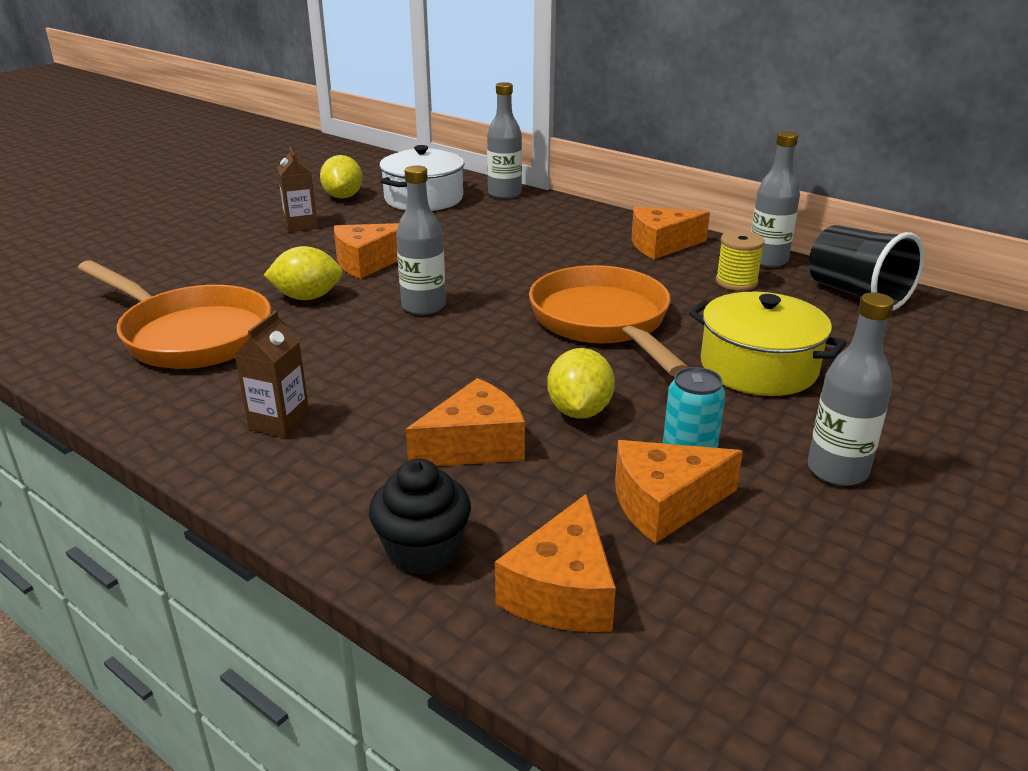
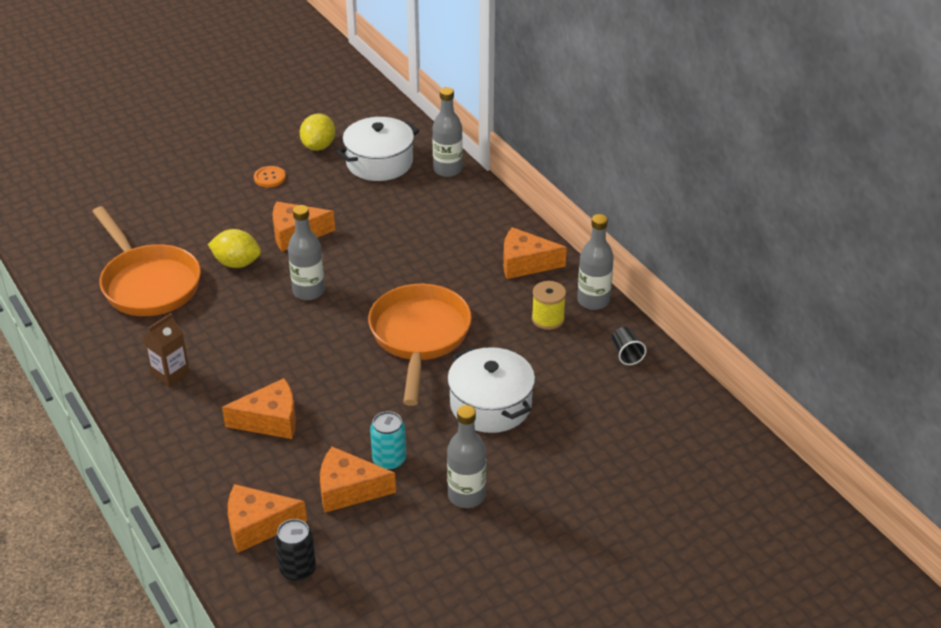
camera: 20 degrees right, 10 degrees up
brown carton [277,146,318,232] -> orange button [254,166,286,187]
black cupcake [369,459,471,575] -> none
orange cheese [495,494,616,632] -> orange cheese turned 45 degrees clockwise [228,484,307,553]
yellow lemon [547,348,615,419] -> none
yellow pot [689,292,847,396] -> white pot [447,347,535,433]
black cup [809,225,924,311] -> black cup [612,327,647,365], size x0.48
none -> black can [275,519,316,581]

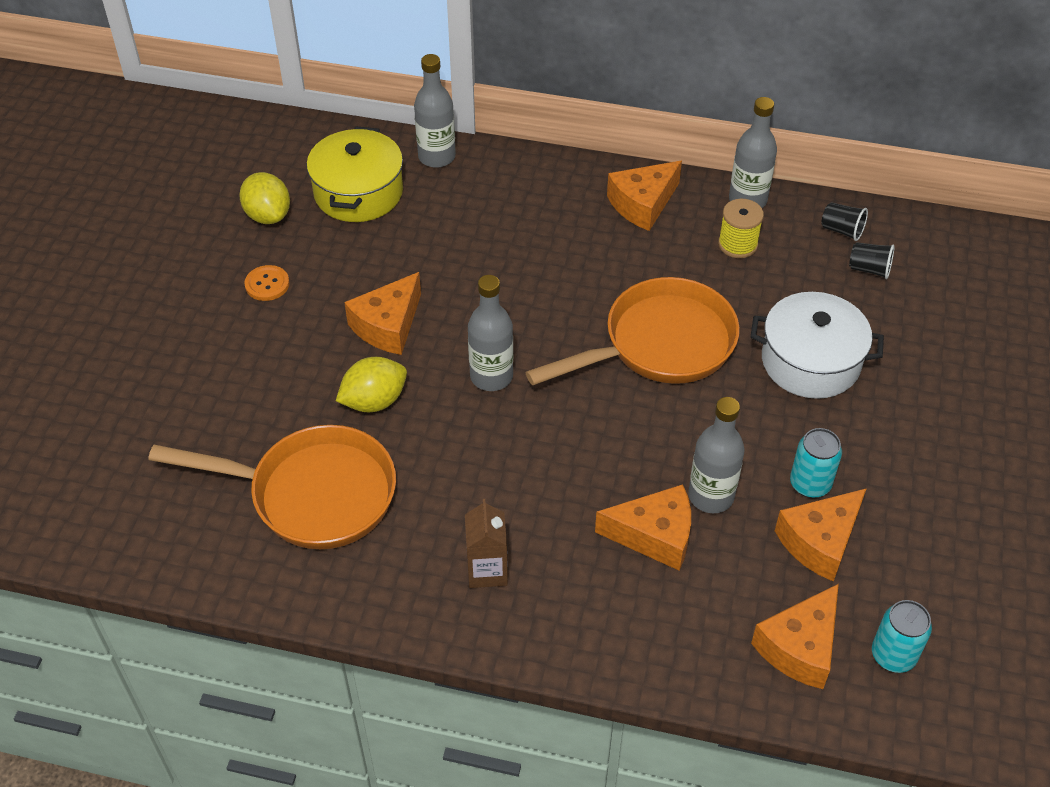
camera: 45 degrees left, 10 degrees up
orange cheese [222,378,296,439] -> orange cheese turned 60 degrees clockwise [595,484,691,571]
black can [275,519,316,581] -> turquoise can [872,600,932,673]
white pot [337,117,419,181] -> yellow pot [307,126,403,222]
orange pan [368,284,472,406] -> orange pan turned 105 degrees clockwise [525,277,740,385]
grey bottle [447,405,486,508] -> grey bottle moved to [688,397,744,513]
none -> black cup [849,242,895,279]

